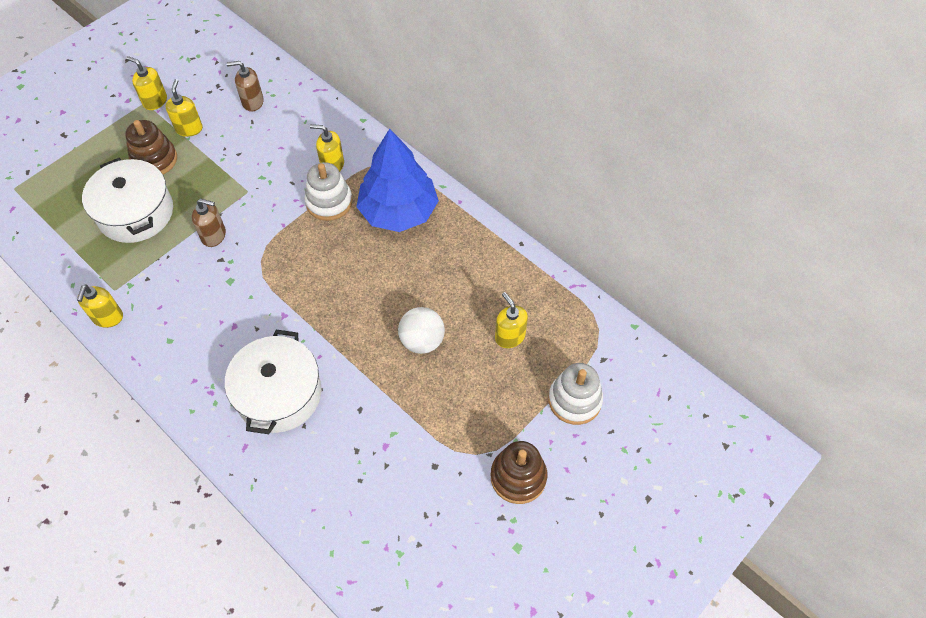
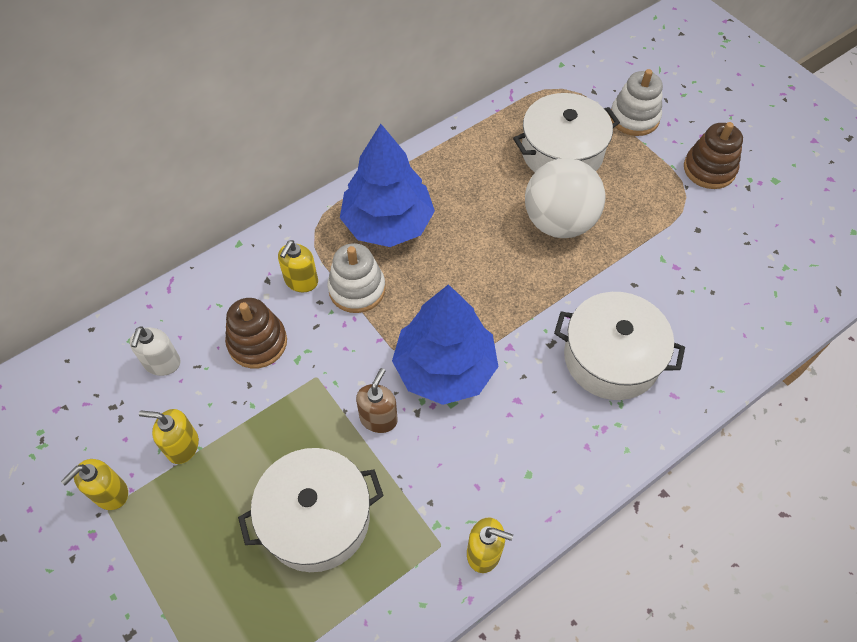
camera: 80 degrees left, 0 degrees up
brown stacking toy [125,120,177,175] -> brown stacking toy moved to [225,298,287,368]
brown soap dispenser [226,61,264,112] -> white soap dispenser [130,326,181,376]
white ball [398,307,445,354] -> white ball [525,158,606,238], size x1.59
yellow soap dispenser [495,292,528,348] -> white pot [513,93,620,172]
none -> blue tree [392,284,498,405]

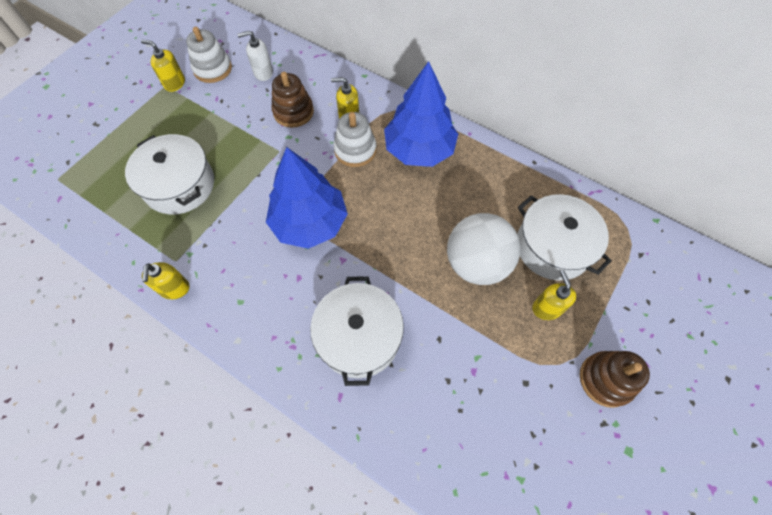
camera: 70 degrees right, 5 degrees up
yellow soap dispenser [139,409,199,464] -> yellow soap dispenser moved to [532,270,576,320]
brown soap dispenser [356,368,398,433] -> none
white stacking toy [610,69,663,136] -> white stacking toy moved to [186,27,232,83]

